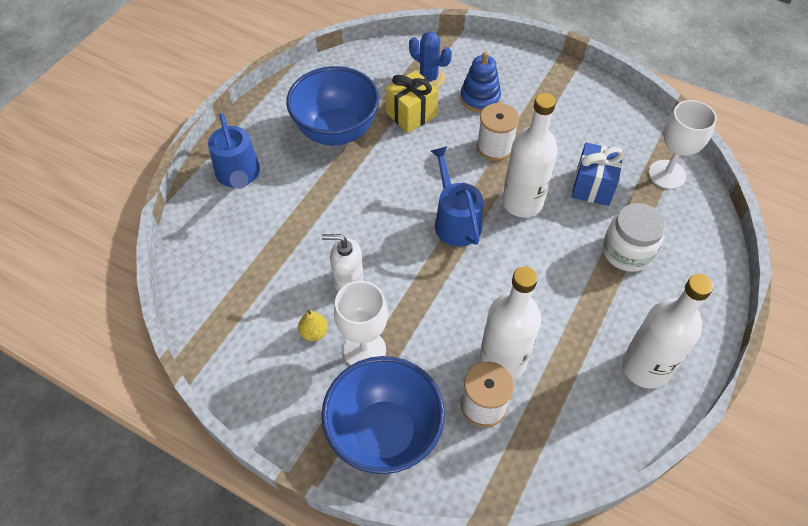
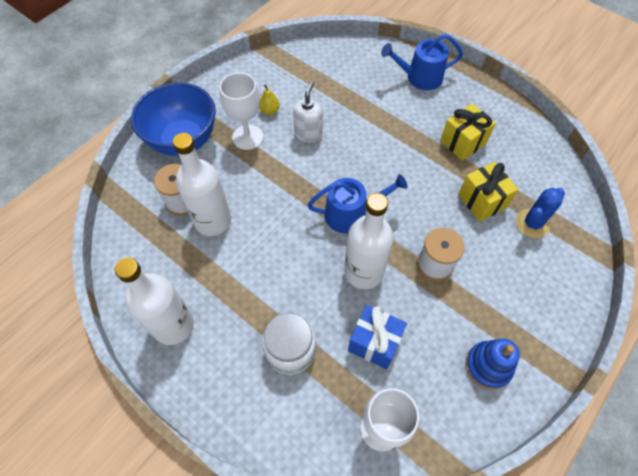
camera: 100 degrees right, 5 degrees up
blue bowl [286,66,380,146] -> yellow gift [440,103,496,161]
blue stacking toy [460,51,501,113] -> blue stacking toy moved to [465,339,520,389]

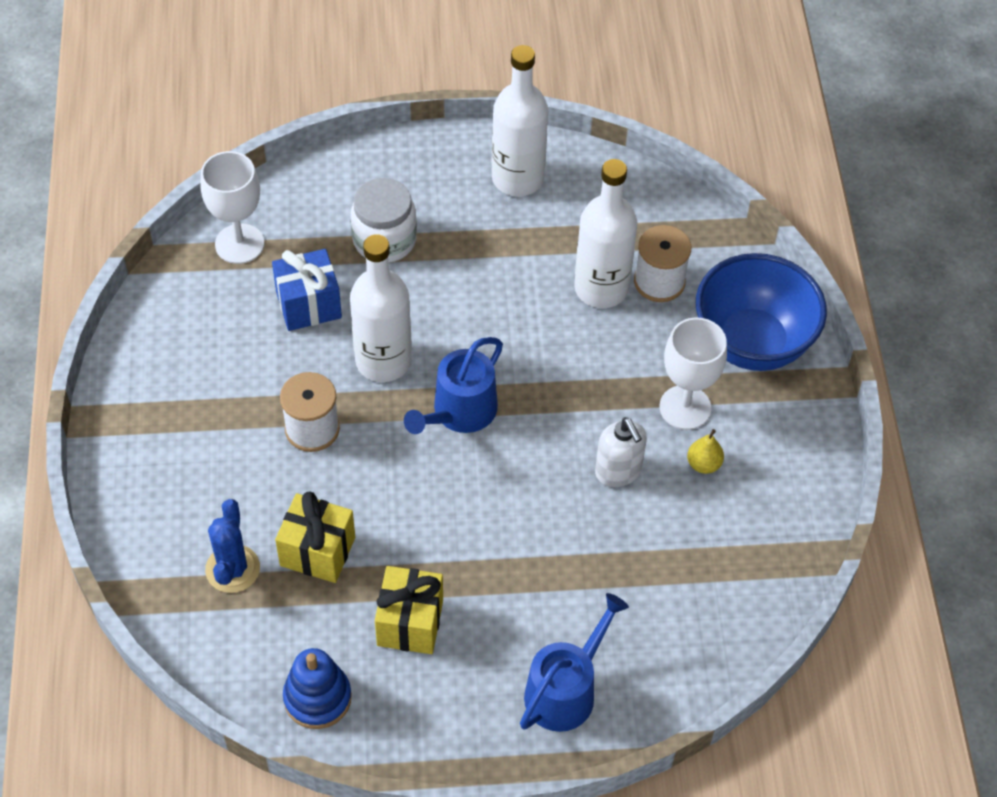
camera: 135 degrees right, 5 degrees down
blue stacking toy [465,339,520,389] -> blue stacking toy moved to [283,648,352,729]

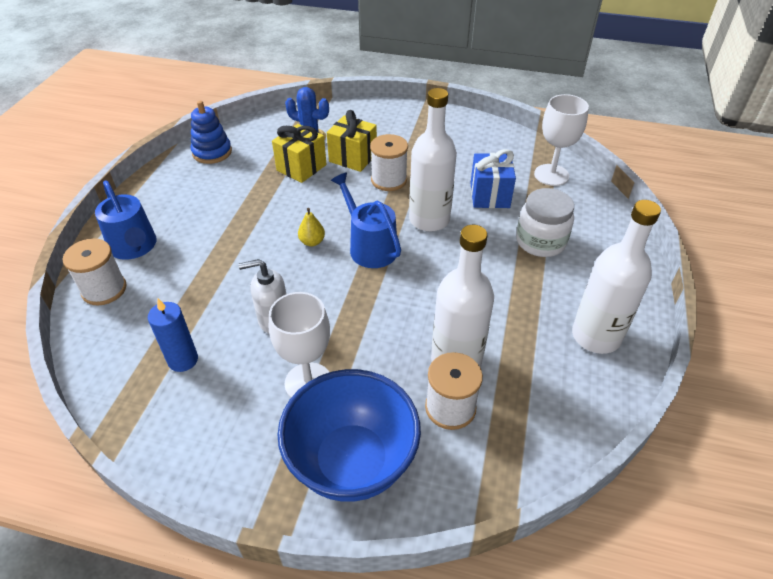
camera: 110 degrees right, 10 degrees down
yellow gift [375,566,443,654] -> yellow gift moved to [327,110,377,172]
yellow pear [687,429,724,474] -> yellow pear moved to [298,208,325,246]
none -> white spool [63,239,126,306]
none -> blue candle [148,299,198,372]

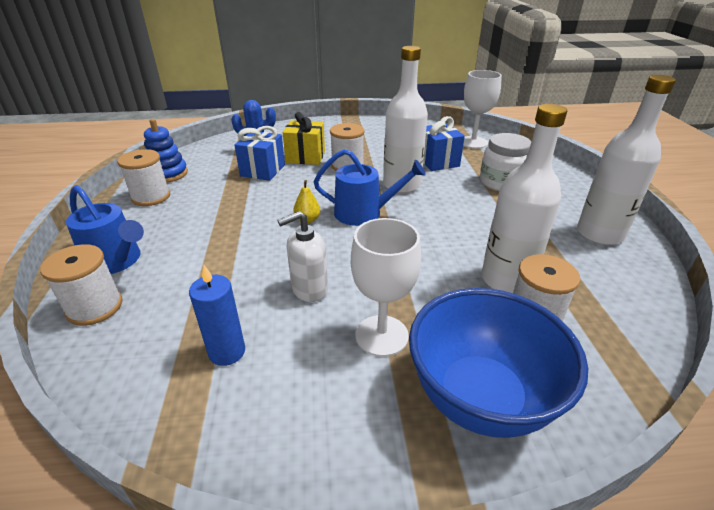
camera: 20 degrees left, 10 degrees down
yellow gift [272,124,327,183] -> blue gift [235,126,285,181]
blue watering can [331,172,401,268] -> blue watering can turned 150 degrees clockwise [314,149,426,226]
none -> white spool [117,149,170,206]

